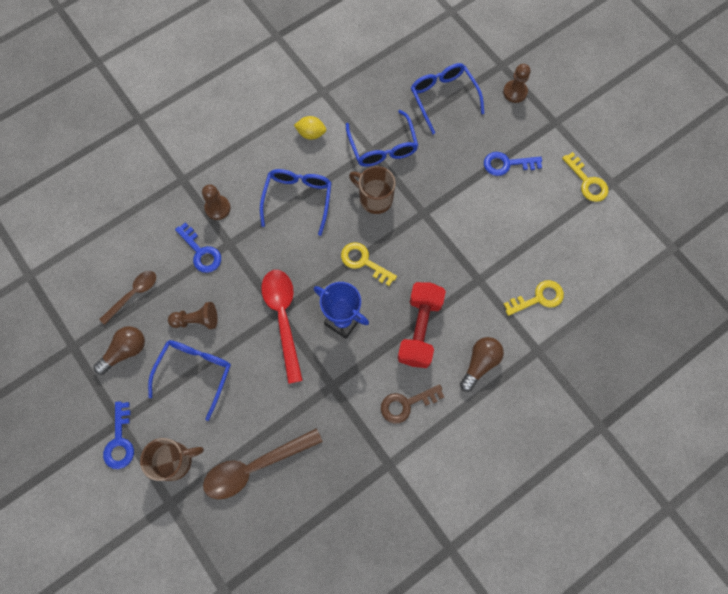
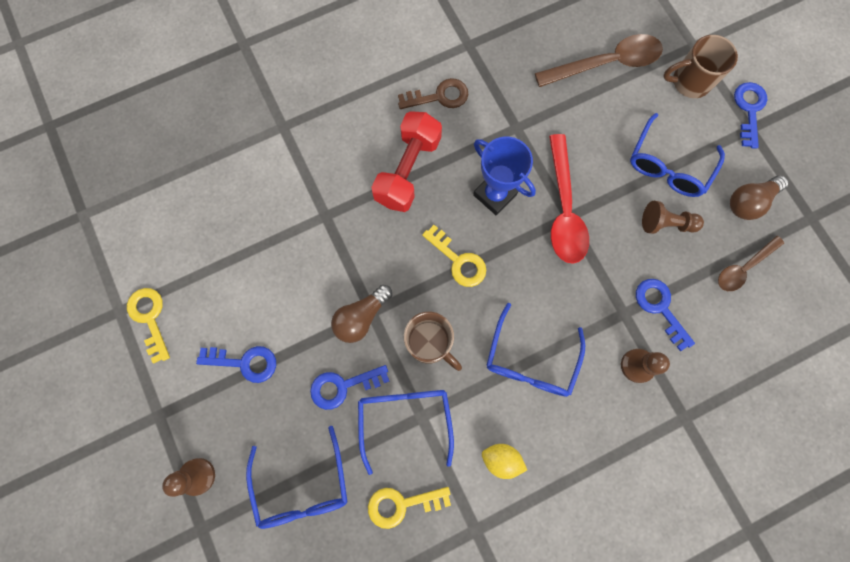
camera: 170 degrees left, 5 degrees up
brown light bulb [460,337,504,392] -> brown light bulb moved to [331,285,392,343]
yellow key [504,280,564,316] -> yellow key moved to [368,487,451,529]
none -> blue key [310,365,390,410]

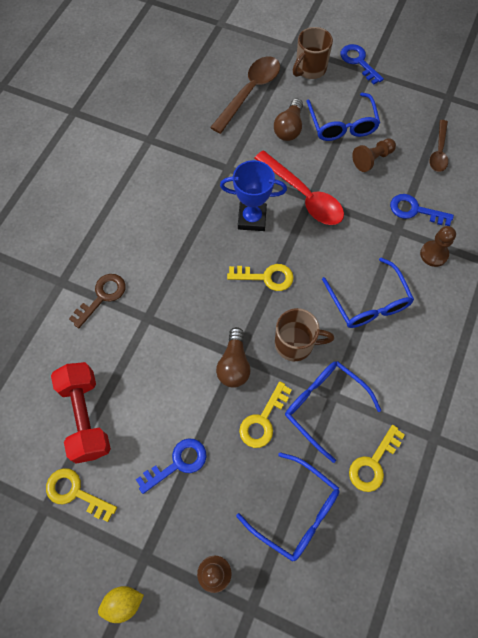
camera: 40 degrees left, 10 degrees down
blue key [310,365,390,410] -> yellow key [239,382,292,448]
red dumbbell [371,111,442,212] -> red dumbbell moved to [51,362,111,464]
brown key [398,78,469,109] -> brown key moved to [69,274,126,328]
yellow lemon [482,444,527,479] -> yellow lemon moved to [98,586,144,623]
brown light bulb [730,175,789,220] -> brown light bulb moved to [274,99,303,141]

